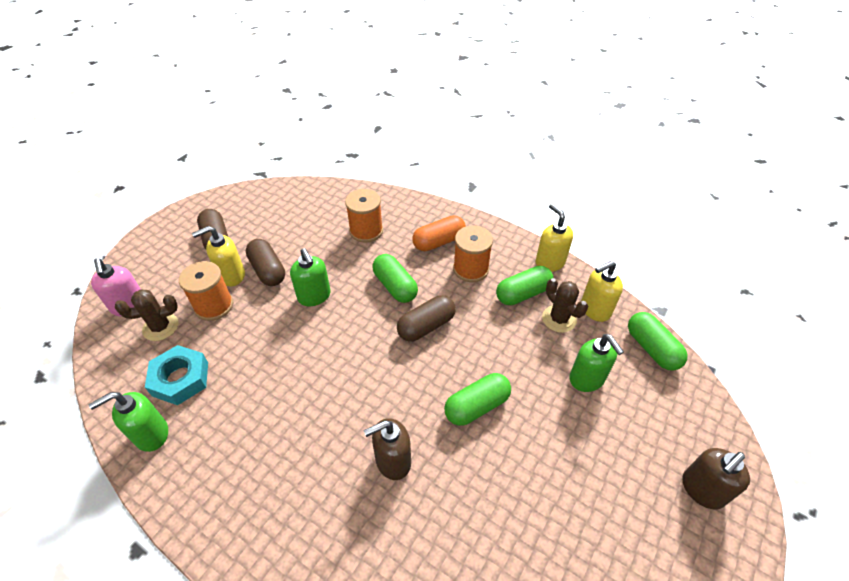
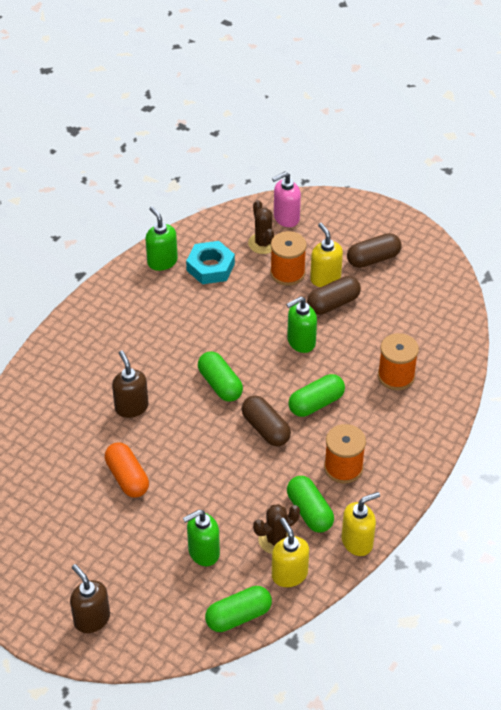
camera: 90 degrees right, 0 degrees up
orange capsule [412,215,466,251] -> orange capsule moved to [105,443,149,498]
green capsule [444,373,511,426] -> green capsule moved to [198,351,243,402]

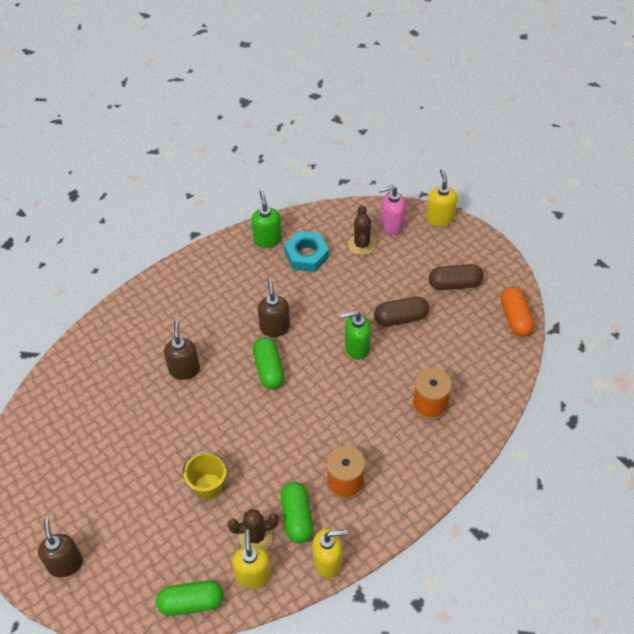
camera: 20 degrees right, 5 degrees up
orange capsule [105,443,149,498] -> orange capsule moved to [501,287,534,337]
green soap dispenser [183,510,220,566] -> none
brown capsule [242,396,291,446] -> none
orange spool [270,231,307,286] -> none
green capsule [288,374,345,417] -> none
yellow soap dispenser [310,223,343,287] -> yellow soap dispenser moved to [426,169,457,227]
none -> yellow bucket [183,451,228,499]
none -> brown soap dispenser [258,278,290,337]

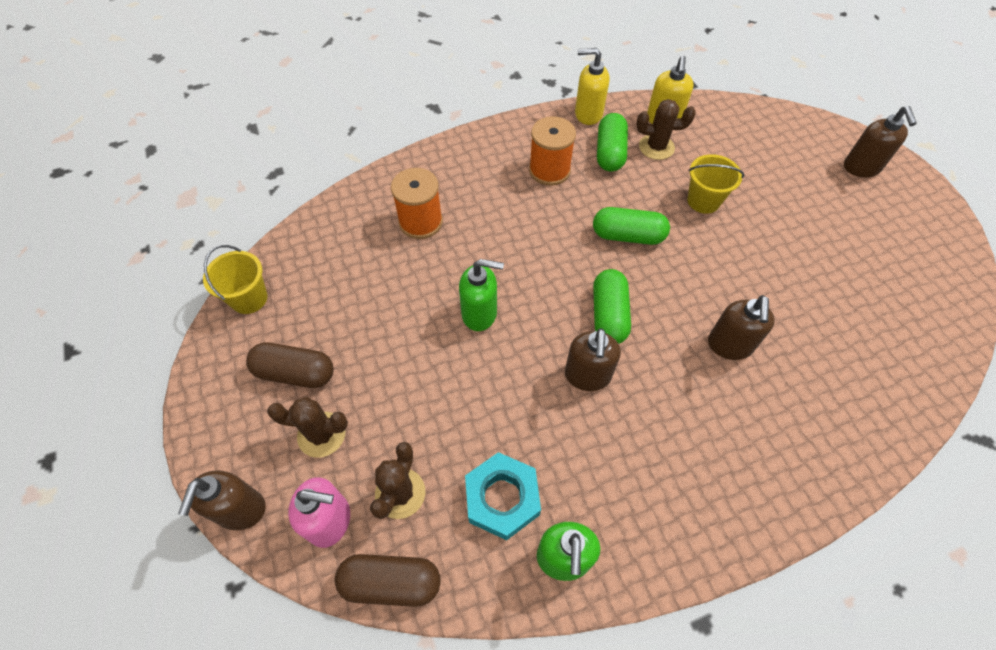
camera: 165 degrees left, 5 degrees up
green capsule [156,581,223,616] -> green capsule moved to [593,207,670,245]
brown capsule [374,296,429,327] -> brown capsule moved to [335,554,441,607]
yellow soap dispenser [426,169,457,227] -> brown soap dispenser [178,470,266,530]
orange capsule [501,287,534,337] -> yellow bucket [203,245,268,314]
none -> brown cactus [267,397,348,458]

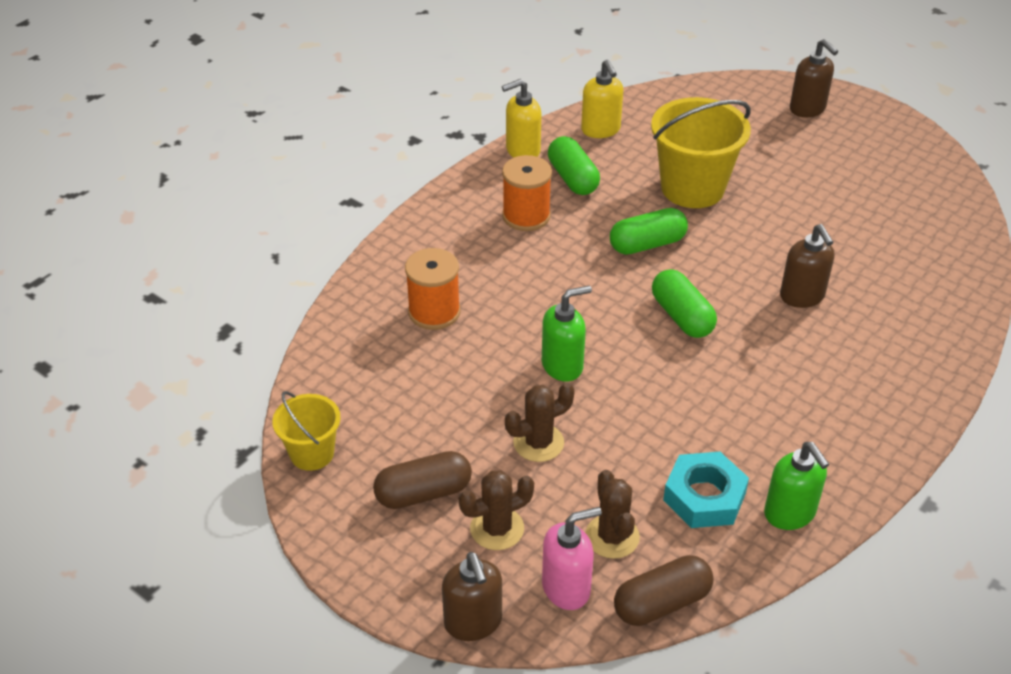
camera: 30 degrees left, 15 degrees down
brown soap dispenser [565,328,621,391] -> none
brown cactus [636,99,696,160] -> brown cactus moved to [505,383,575,462]
yellow bucket [687,154,744,214] -> yellow bucket [651,97,751,208], size x1.78

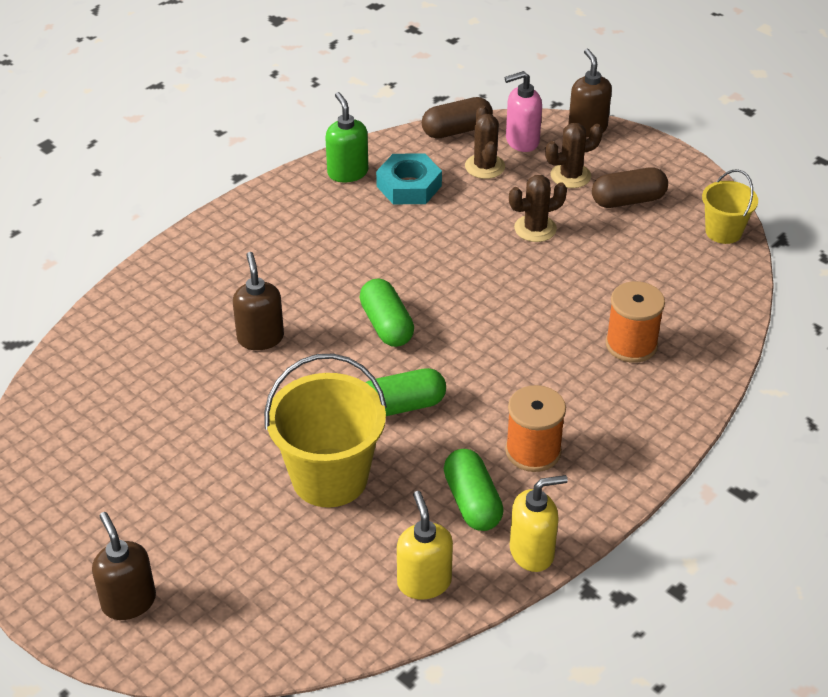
camera: 175 degrees left, 0 degrees up
green soap dispenser [542,285,592,382] -> none

